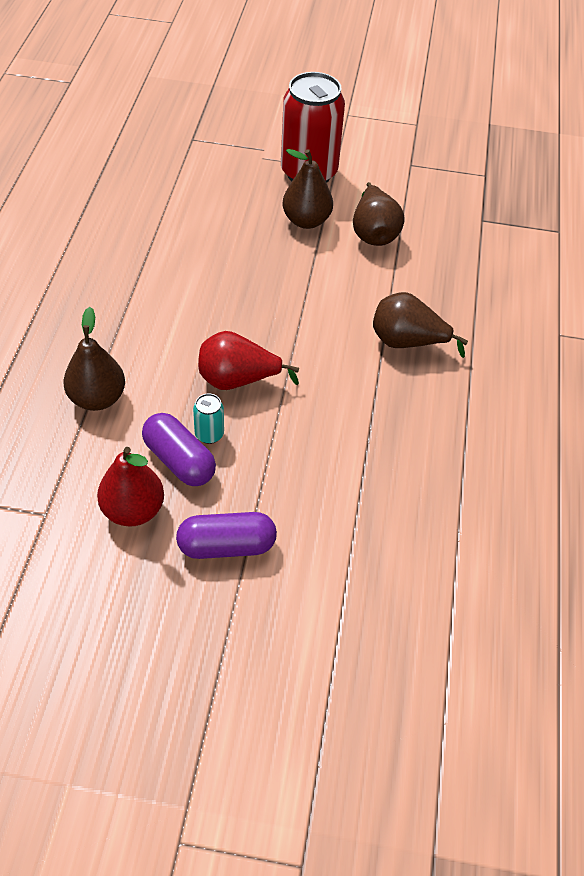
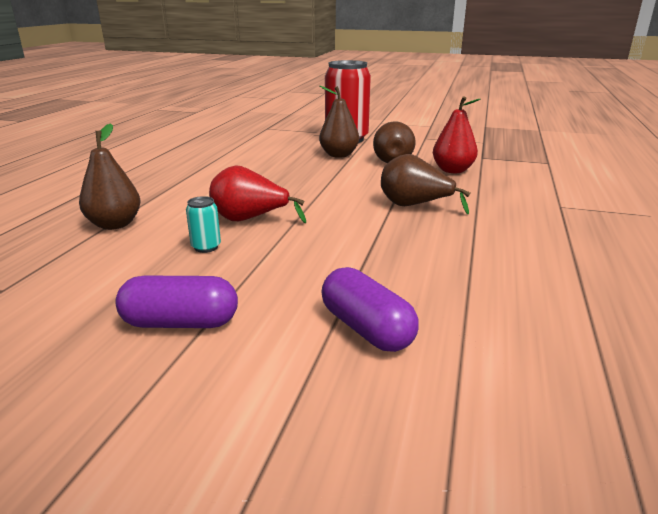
camera: 10 degrees right, 25 degrees down
red pear [97,447,164,527] -> red pear moved to [433,96,481,173]
purple capsule [142,413,216,486] -> purple capsule moved to [321,267,419,352]

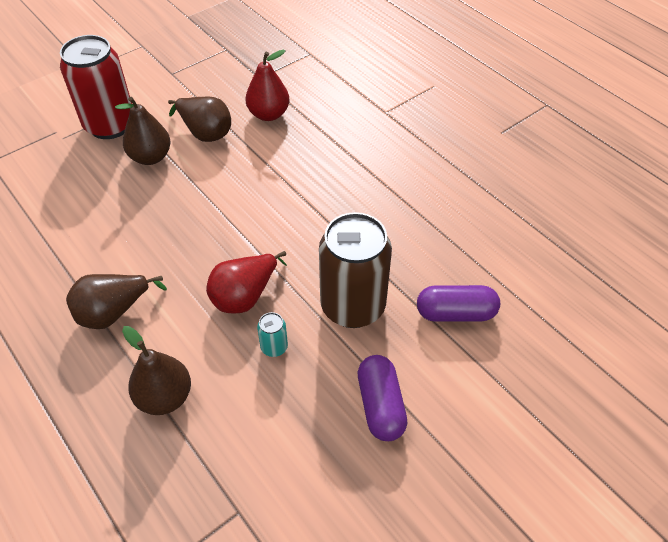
camera: 55 degrees left, 25 degrees up
purple capsule [115,276,238,328] -> purple capsule turned 45 degrees counterclockwise [358,355,407,441]
brown pear [381,154,470,214] -> brown pear moved to [66,274,167,329]
none -> brown can [319,212,392,328]

